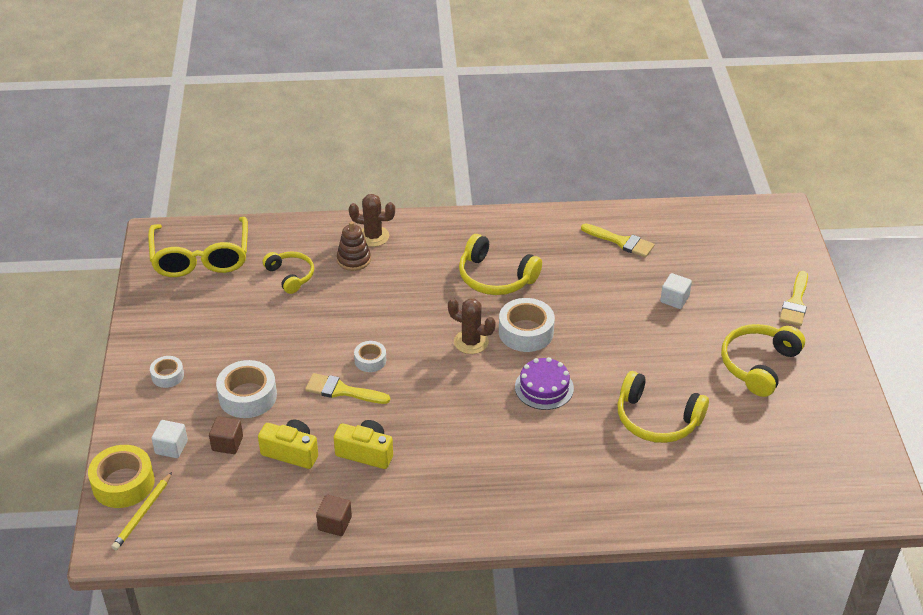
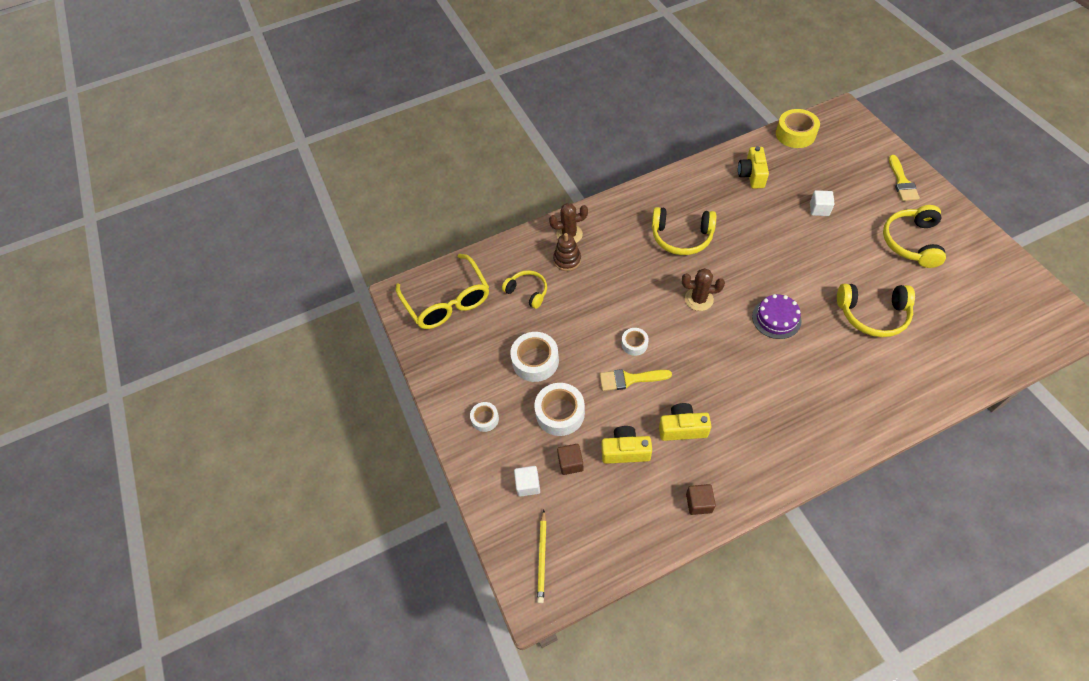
camera: 15 degrees left, 15 degrees up
yellow tape [88,445,155,508] -> yellow tape moved to [776,109,820,148]
white tape [499,298,555,352] -> white tape moved to [510,332,559,382]
yellow brush [581,223,655,258] -> yellow camera [738,146,769,189]

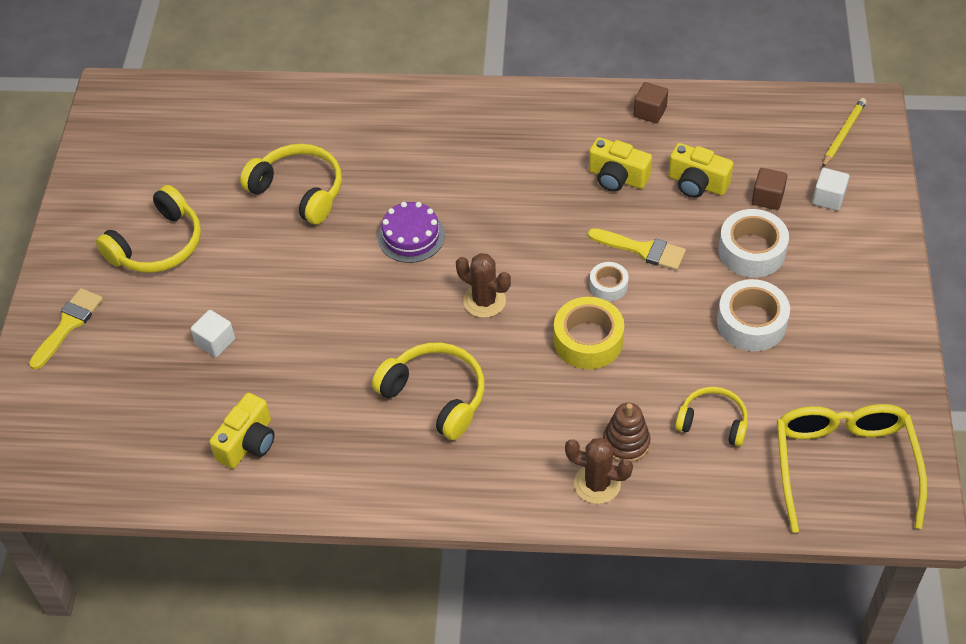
camera: 155 degrees left, 5 degrees down
white tape [470,402,499,432] -> none
yellow headphones [502,270,547,309] -> yellow headphones turned 135 degrees clockwise [675,387,748,447]
yellow tape [776,109,820,148] -> yellow tape moved to [554,297,624,369]

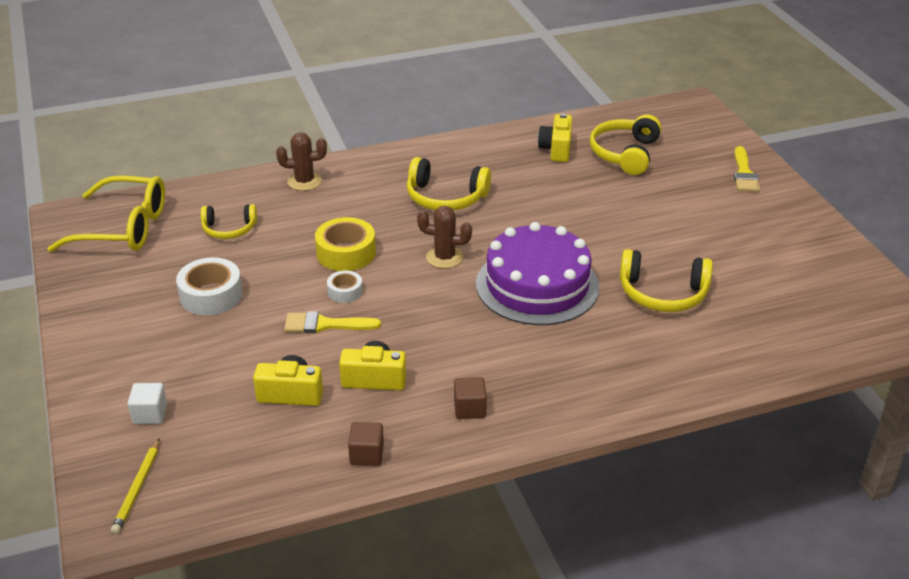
camera: 155 degrees right, 15 degrees down
yellow headphones [96,185,201,273] -> yellow headphones moved to [590,114,661,175]
white cube [191,310,235,357] -> none
purple cake [378,202,445,263] -> purple cake [476,222,599,325], size x1.96
brown stacking toy [603,403,651,462] -> none
white tape [718,209,789,278] -> none
brown cube [752,168,787,210] -> brown cube moved to [454,377,487,419]
yellow glasses [777,404,927,533] -> yellow glasses turned 60 degrees counterclockwise [47,175,165,252]

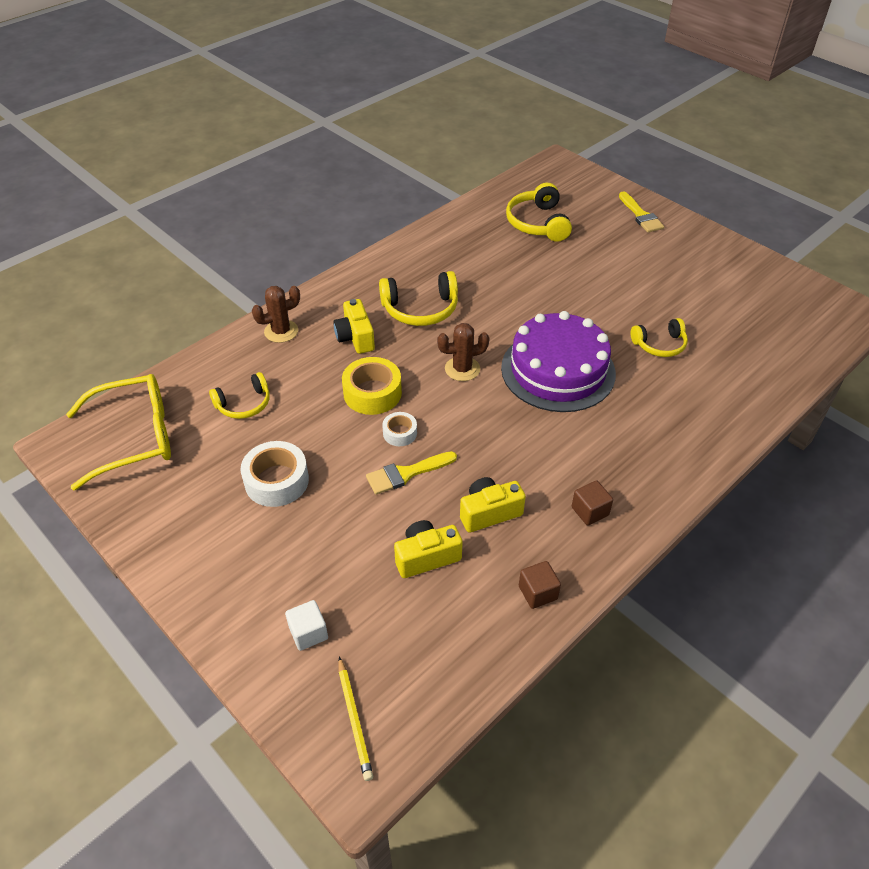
camera: 25 degrees left, 10 degrees up
yellow camera [538,113,572,162] -> yellow camera moved to [333,299,375,354]
yellow headphones [620,249,713,312] -> yellow headphones [630,318,688,357], size x0.65

